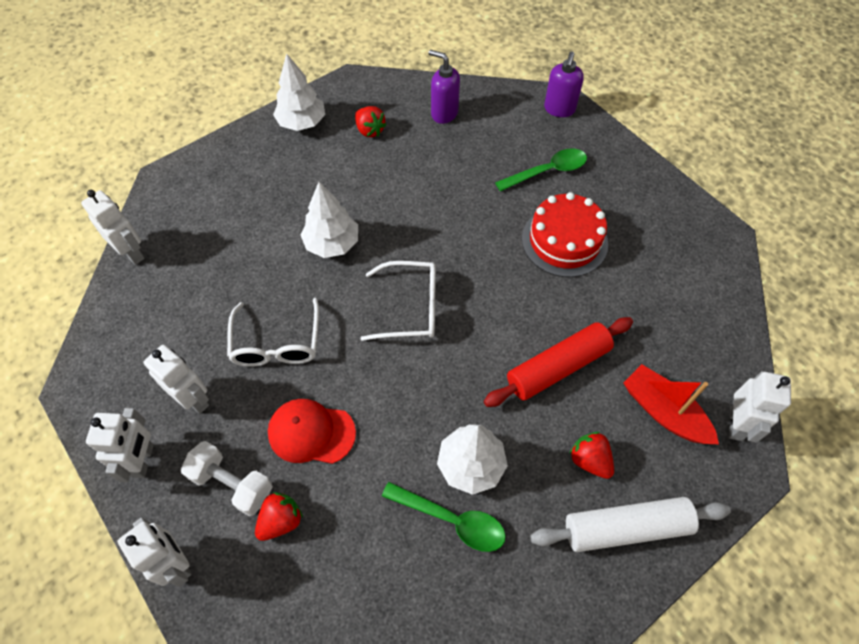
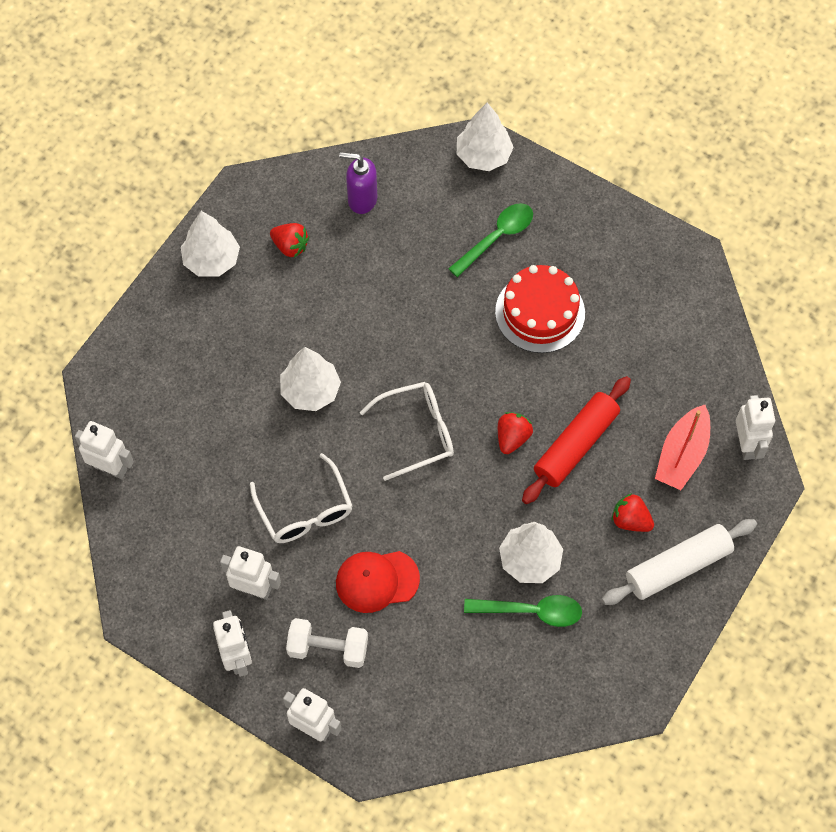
camera: 20 degrees left, 5 degrees up
red strawberry [255,492,303,541] -> red strawberry moved to [498,412,533,454]
purple soap dispenser [544,51,584,117] -> white tree [457,103,514,171]
red boat [624,364,719,444] -> red boat turned 90 degrees counterclockwise [655,405,710,490]

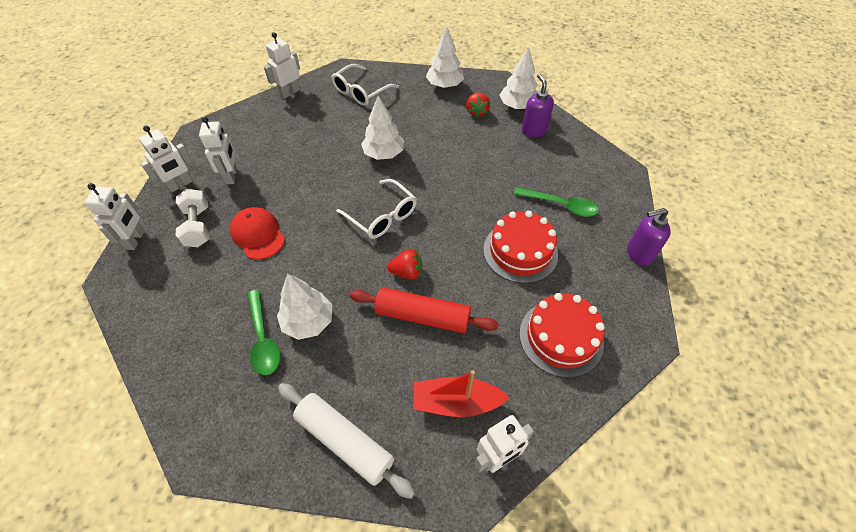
camera: 65 degrees right, 10 degrees down
white robot [75,421,134,479] -> white robot turned 135 degrees counterclockwise [264,32,300,99]
white glasses [250,453,352,543] -> white glasses moved to [331,64,399,106]
white tree [457,103,514,171] -> white tree moved to [500,47,538,109]
red strawberry [612,493,654,532] -> none
none -> red cake [519,293,605,377]
none -> purple soap dispenser [627,208,671,266]

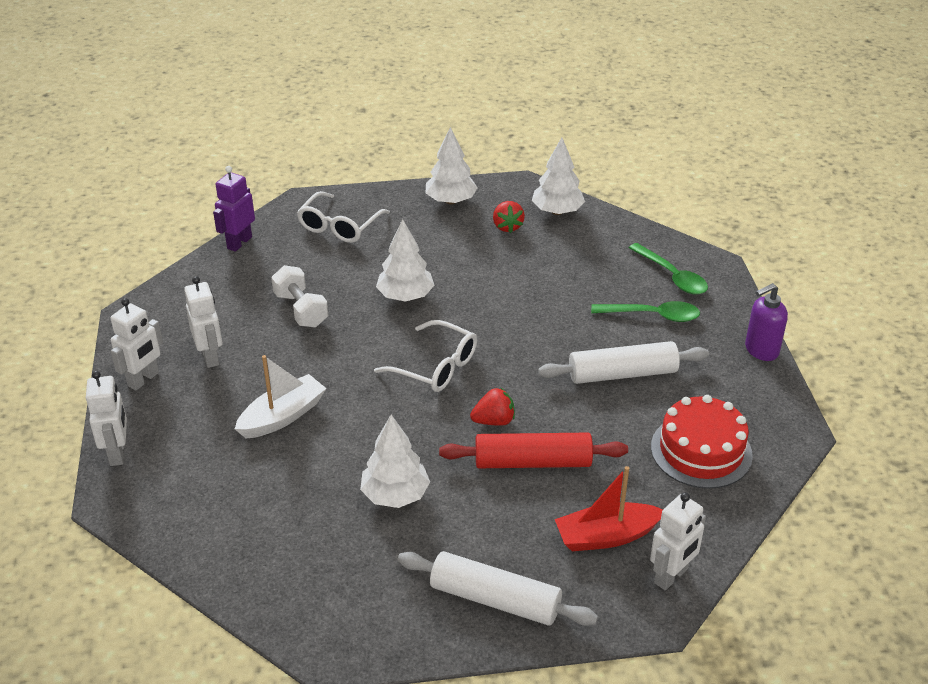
camera: 15 degrees left, 15 degrees down
white dumbbell [176,189,209,247] -> white dumbbell moved to [271,265,328,328]
red cap [230,207,285,259] -> white boat [235,355,326,438]
green spoon [247,289,281,375] -> green spoon moved to [629,243,708,294]
white robot [264,32,300,99] -> purple robot [213,166,255,252]
red cake [483,211,558,283] -> white rolling pin [538,341,709,384]
purple soap dispenser [522,74,554,137] -> none

